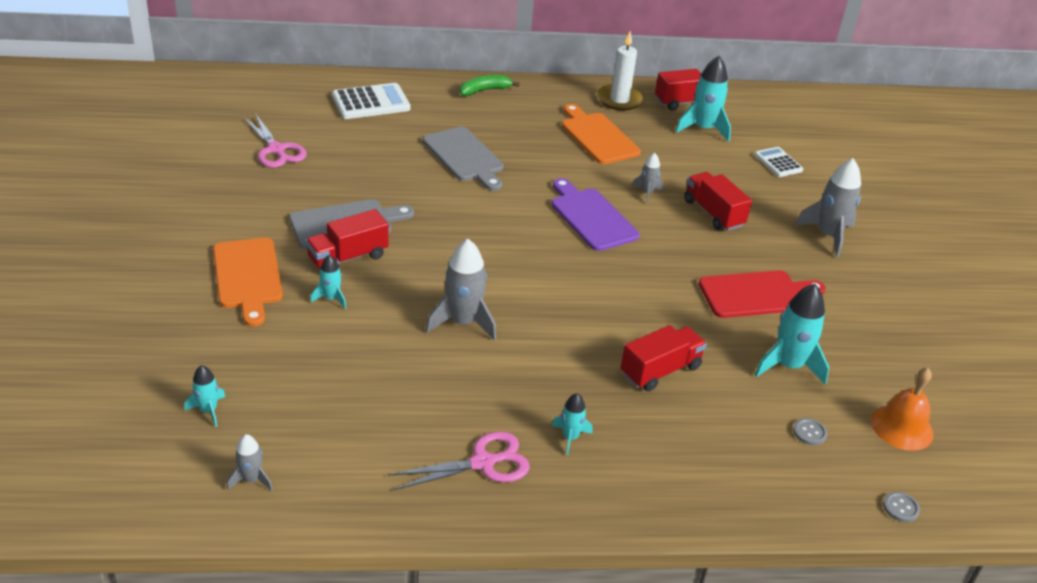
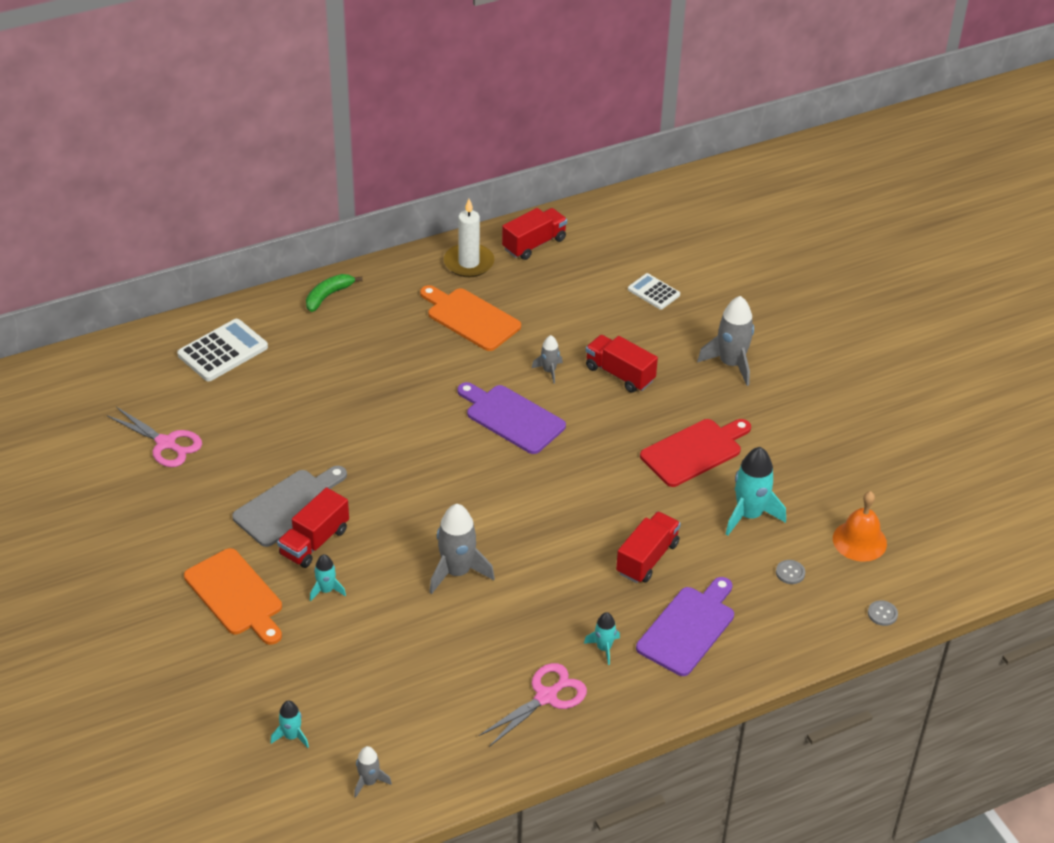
camera: 20 degrees left, 5 degrees up
grey cutting board [423,126,504,191] -> none
turquoise rocket [675,56,731,142] -> none
none -> purple cutting board [636,577,734,676]

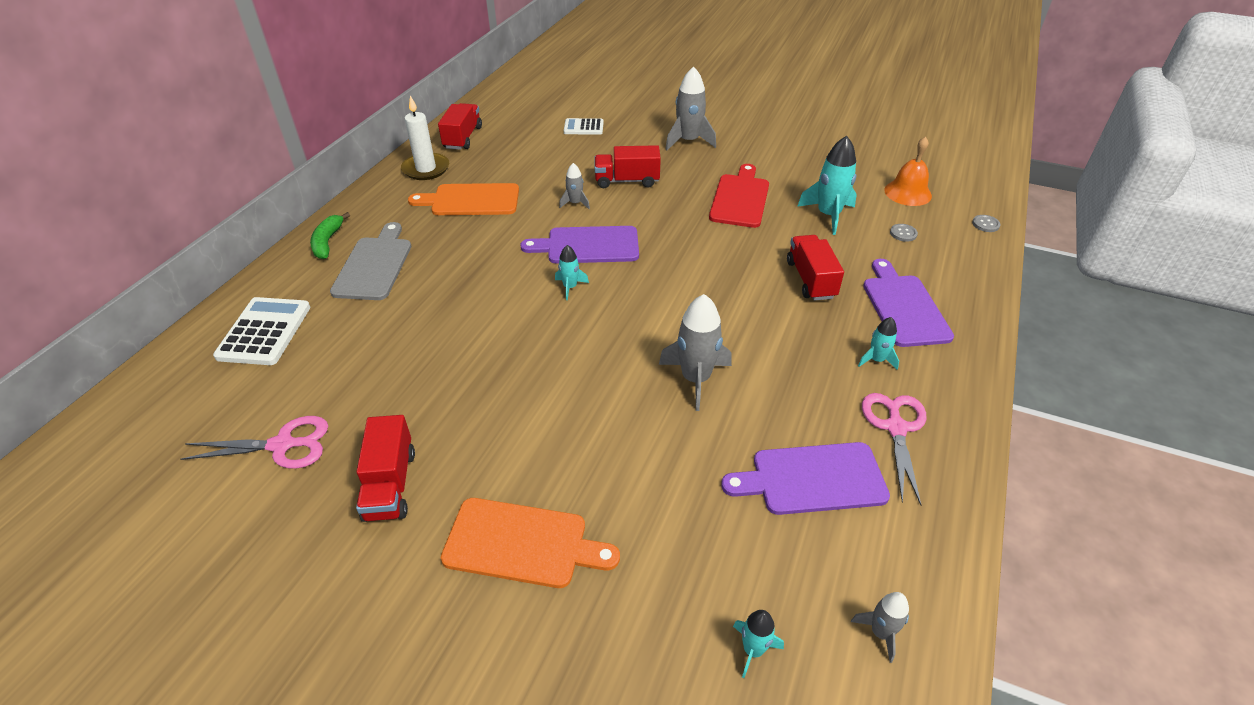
camera: 40 degrees left, 0 degrees up
grey cutting board [232,466,347,547] -> grey cutting board moved to [330,222,411,300]
red truck [277,487,349,568] -> red truck moved to [356,415,415,522]
turquoise rocket [310,554,346,601] -> turquoise rocket moved to [555,245,589,300]
none -> purple cutting board [721,442,890,515]

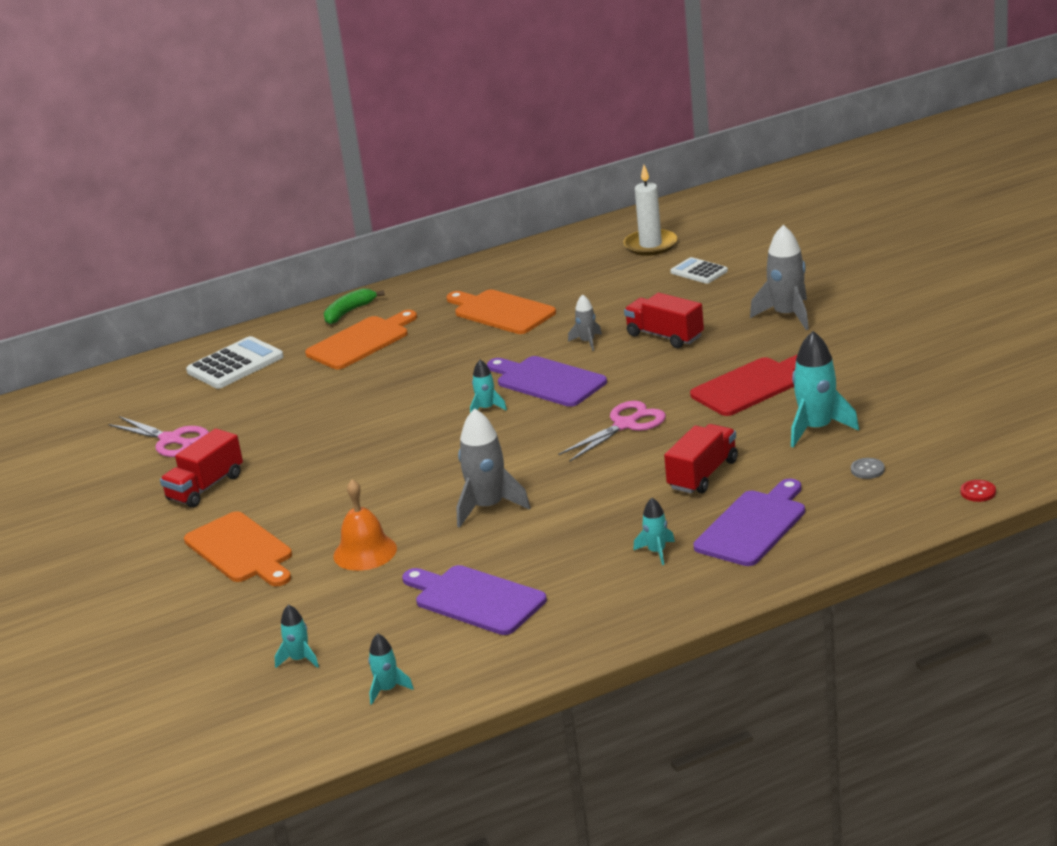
camera: 45 degrees right, 15 degrees down
grey cutting board [330,222,411,300] -> orange cutting board [305,310,417,369]
white candle [401,95,449,180] -> white candle moved to [623,165,677,256]
red truck [438,103,482,150] -> none
grey rocket [851,592,909,663] -> turquoise rocket [368,633,414,705]
pink scissors [862,393,926,505] -> pink scissors moved to [558,401,666,461]
orange bell [884,136,932,206] -> orange bell moved to [333,479,397,571]
grey button [972,215,1001,232] -> red button [960,480,996,502]

